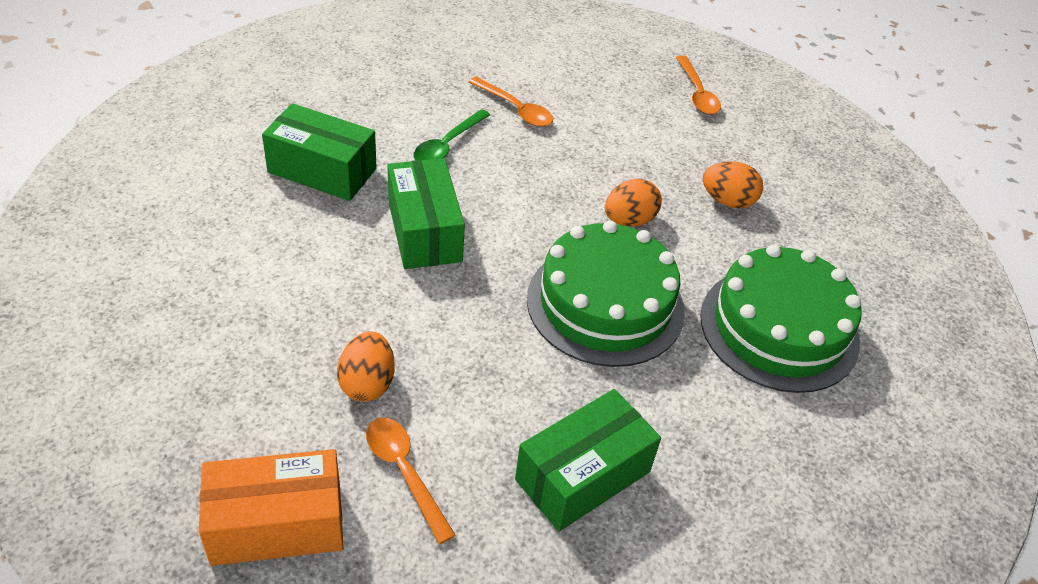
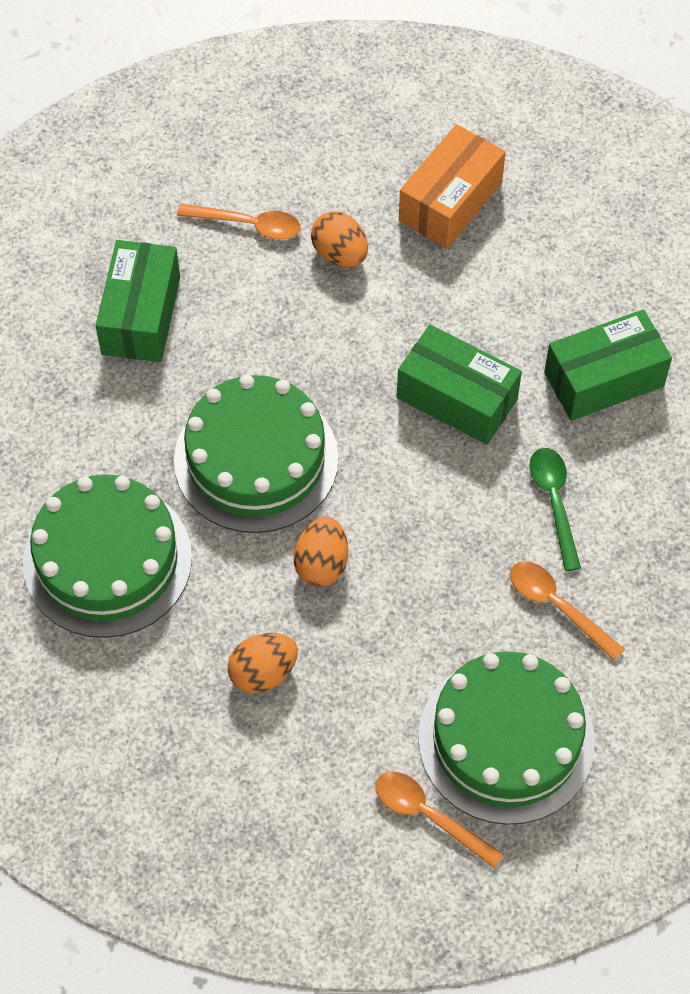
camera: 140 degrees right, 15 degrees up
orange box [199,449,344,566] -> orange box moved to [399,124,506,249]
orange spoon [468,77,553,127] -> orange spoon turned 45 degrees clockwise [510,561,625,661]
none -> green cake [418,651,595,825]

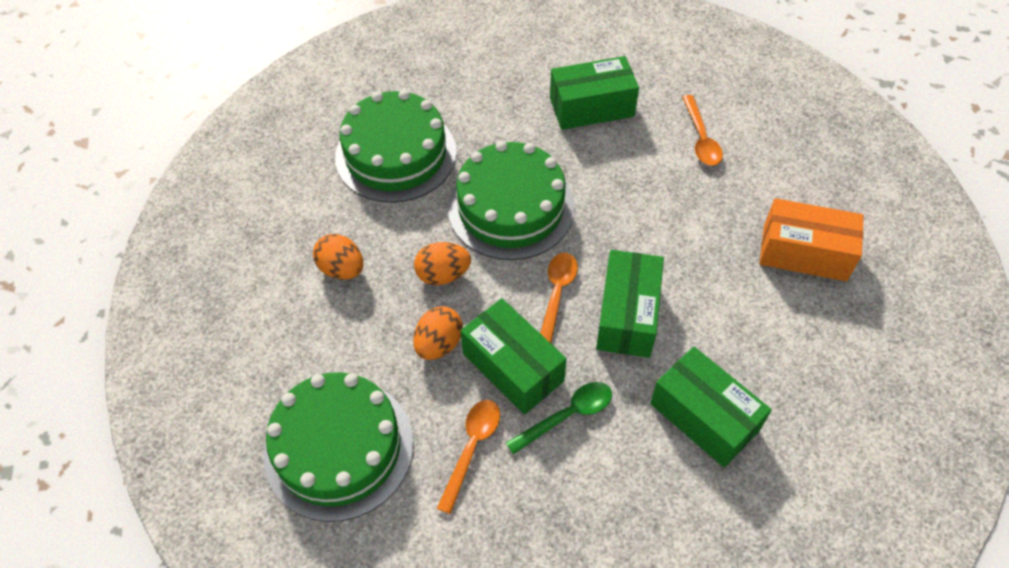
camera: 70 degrees right, 5 degrees down
orange egg [311,211,368,267] -> orange egg moved to [413,307,463,360]
orange spoon [375,772,504,869] -> orange spoon moved to [540,253,578,343]
none -> green box [461,298,567,415]

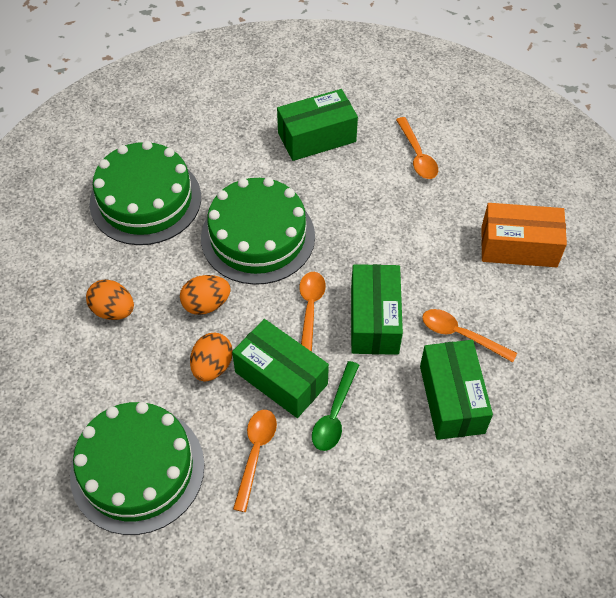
camera: 10 degrees left, 0 degrees up
green spoon [506,382,612,455] -> green spoon turned 150 degrees clockwise [312,361,359,451]
green box [650,347,772,468] -> green box turned 45 degrees clockwise [420,340,493,440]
none -> orange spoon [422,309,517,362]

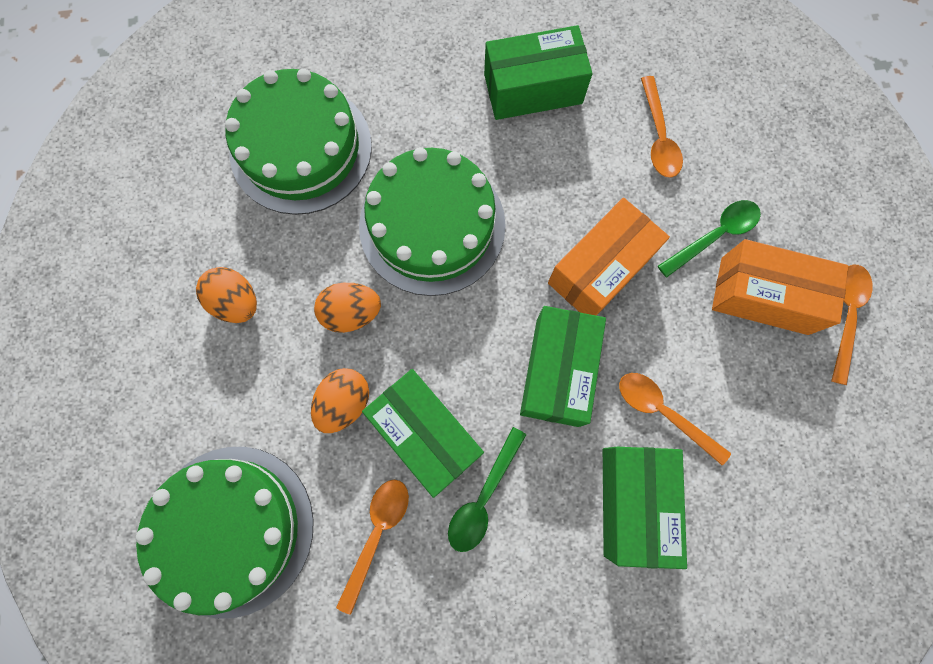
camera: 10 degrees right, 20 degrees up
orange spoon [299,272,326,352] -> orange spoon moved to [831,265,873,385]
none -> orange box [548,198,670,316]
none -> green spoon [658,200,761,278]

